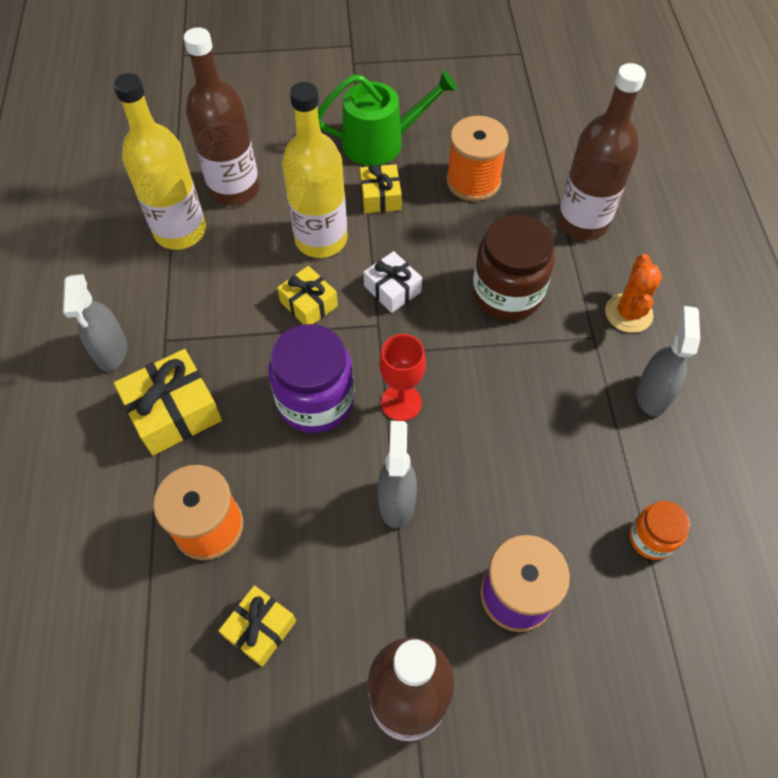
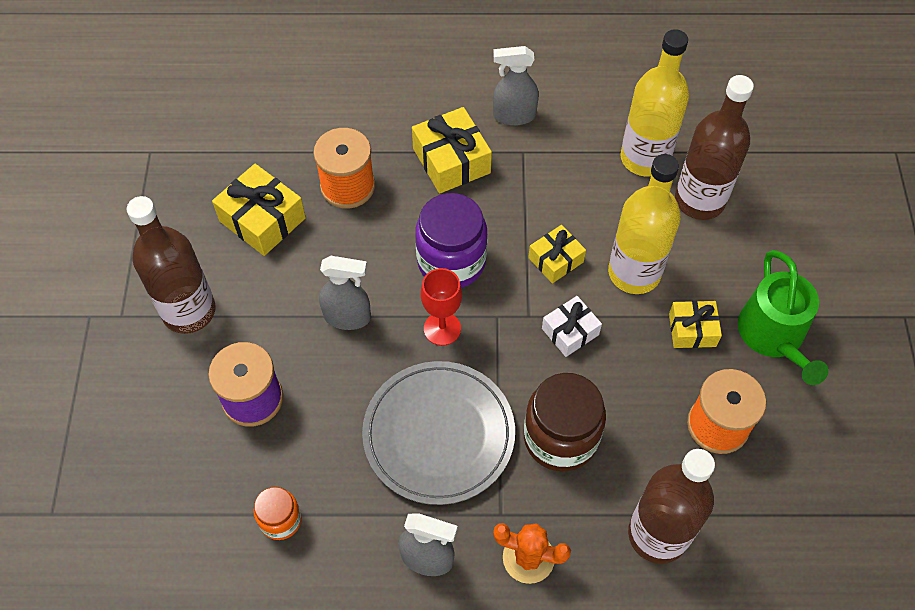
camera: 95 degrees right, 0 degrees up
yellow gift [218,585,296,667] -> yellow gift [212,164,306,256], size x1.59
none -> grey plate [362,361,515,505]

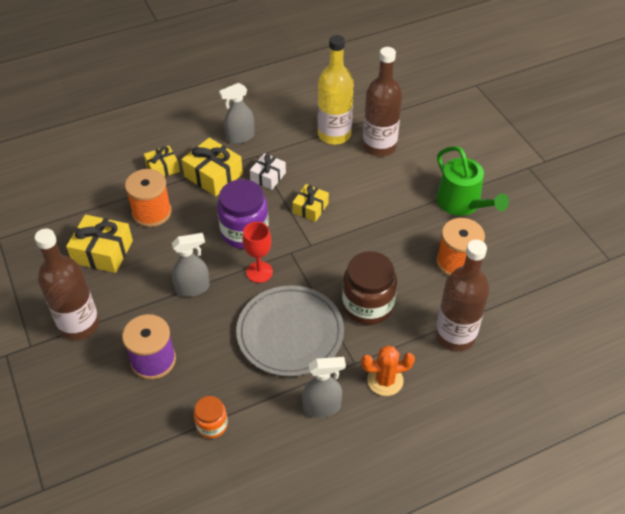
camera: 25 degrees left, 10 degrees down
white gift [542,296,602,357] -> white gift moved to [250,153,286,190]
yellow bottle [608,154,681,294] -> none
yellow gift [669,301,722,348] -> yellow gift moved to [144,146,180,177]

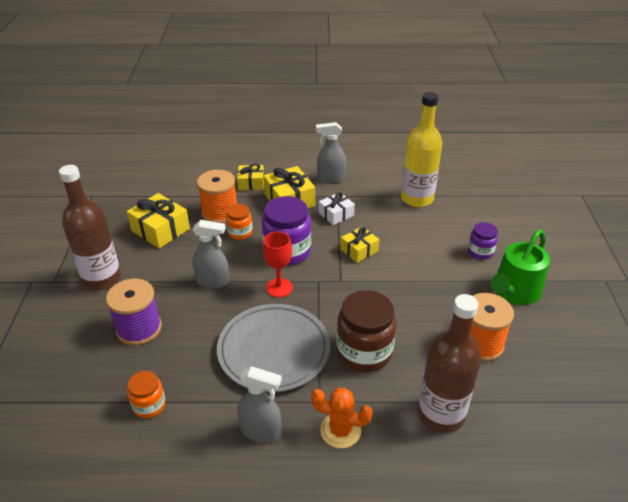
camera: 25 degrees right, 10 degrees down
brown bottle [363,47,402,157] -> none
green watering can [436,146,509,216] -> green watering can turned 45 degrees clockwise [490,229,550,305]
none -> orange jar [226,204,253,240]
none -> purple jar [468,222,498,260]

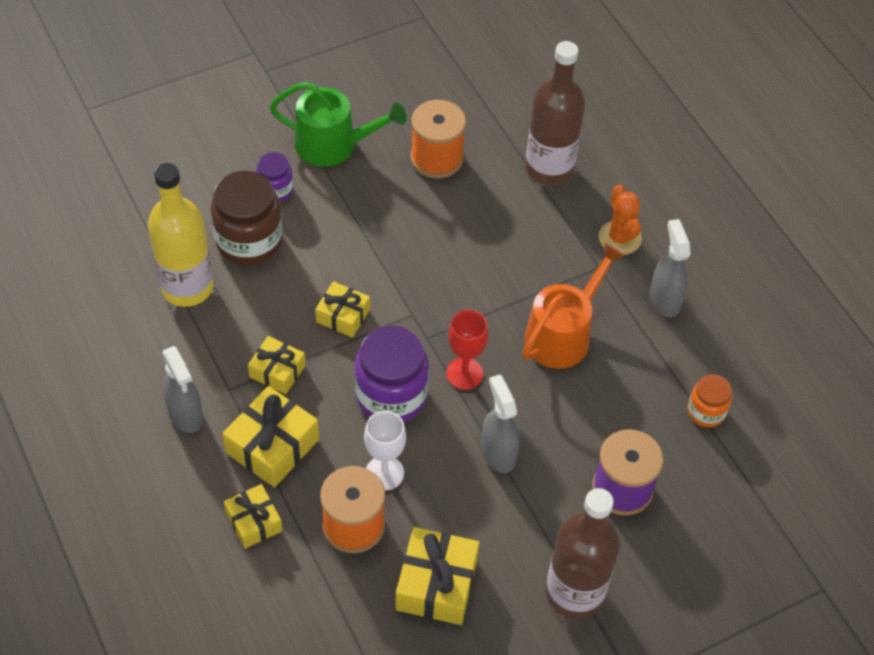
camera: 120 degrees left, 15 degrees up
grey plate [217,304,330,392] -> orange watering can [522,243,625,369]
orange jar [226,204,253,240] -> white goblet [364,411,406,491]
white gift [319,192,355,225] -> yellow gift [248,336,306,394]
brown jar [337,290,396,372] -> brown jar moved to [211,171,283,266]

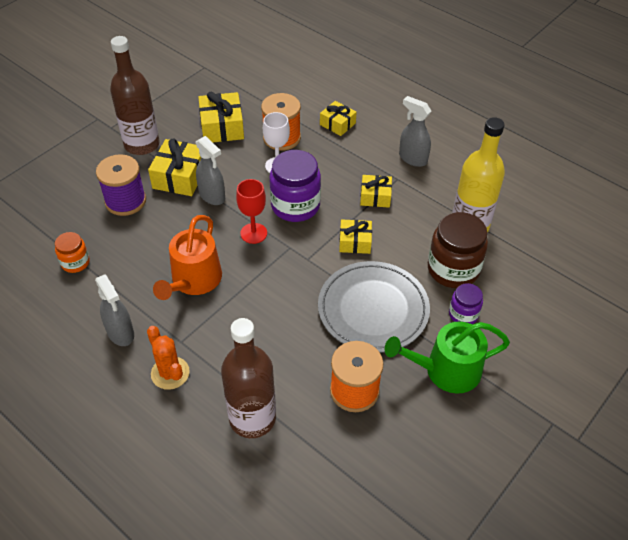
camera: 160 degrees right, 5 degrees down
yellow gift [222,386,319,488] -> yellow gift moved to [148,138,201,196]
none -> grey plate [318,261,430,353]

